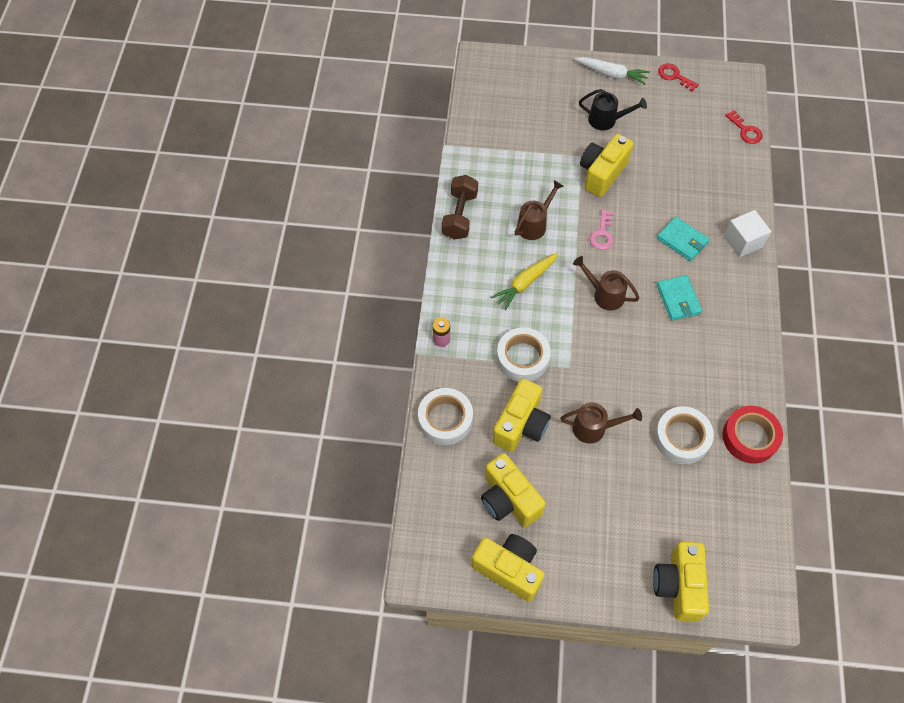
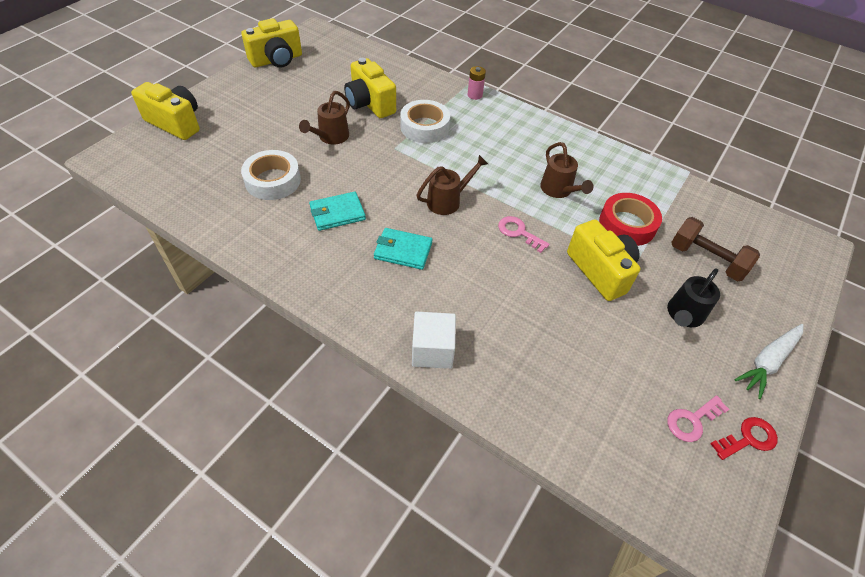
camera: 115 degrees right, 10 degrees down
white tape [418,388,473,445] -> none
brown dumbbell [442,175,478,240] -> brown dumbbell moved to [671,217,760,281]
yellow camera [481,453,546,527] -> none
yellow carrot [491,252,558,311] -> none
turquoise wallet [657,217,710,261] -> turquoise wallet moved to [309,192,366,231]
red tape [722,406,783,464] -> red tape moved to [599,193,662,246]
red key [725,110,763,144] -> none
none -> pink key [667,395,729,442]

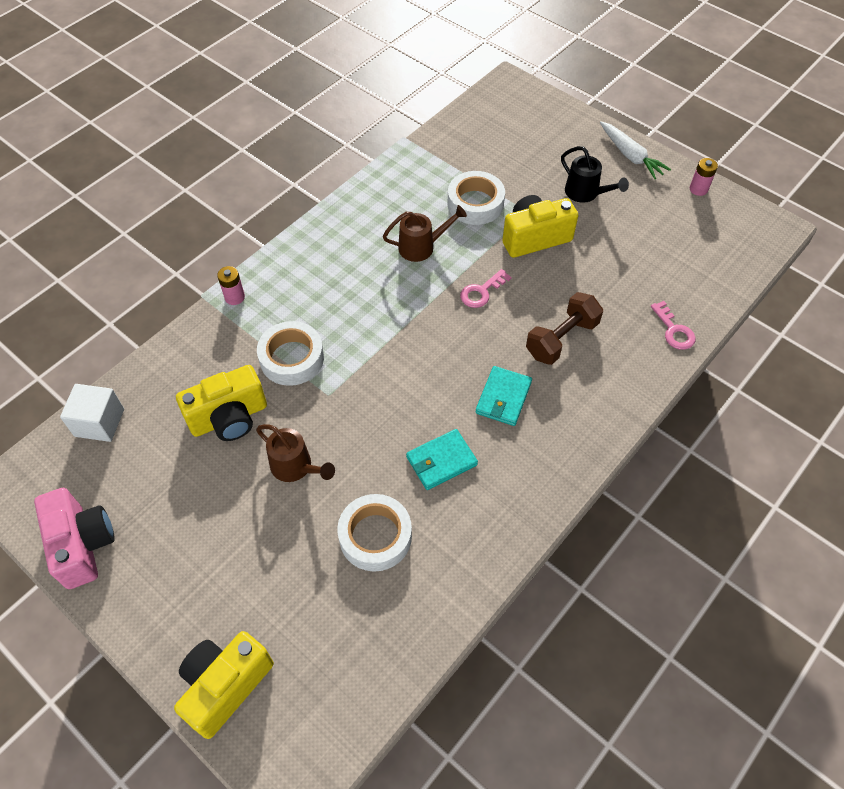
camera: 80 degrees left, 5 degrees up
yellow camera [241,18,302,68] -> pink camera [34,488,114,589]
turquoise wallet [309,192,366,231] -> turquoise wallet turned 75 degrees clockwise [406,429,478,490]
white cube [412,311,456,369] -> white cube moved to [60,384,124,442]
brown watering can [417,155,488,215] -> none
red tape [599,193,662,246] -> white tape [447,171,505,225]
pink key [667,395,729,442] -> pink key moved to [651,301,696,350]
brown dumbbell [671,217,760,281] -> brown dumbbell moved to [526,292,603,365]
red key [710,417,778,460] -> pink battery [690,158,718,196]

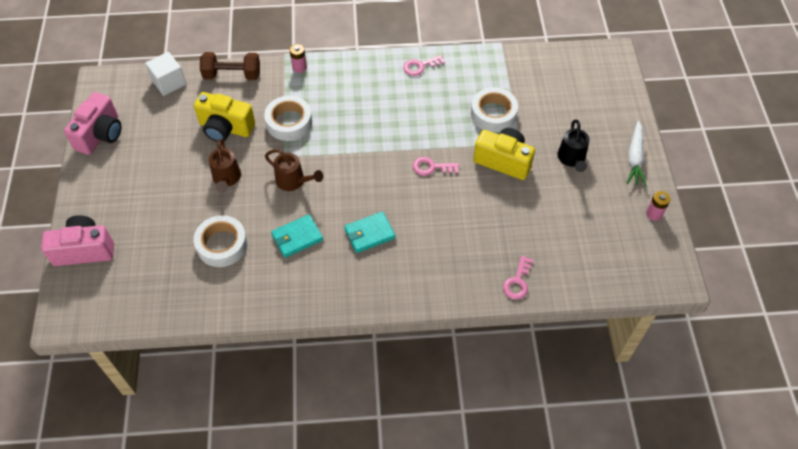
camera: 45 degrees right, 0 degrees up
yellow camera [174,631,274,739] -> pink camera [41,215,114,266]
brown watering can [383,205,467,262] -> brown watering can moved to [265,149,323,191]
turquoise wallet [406,429,478,490] -> turquoise wallet turned 45 degrees counterclockwise [271,214,323,258]
brown dumbbell [526,292,603,365] -> brown dumbbell moved to [200,52,260,80]
none -> pink key [403,55,445,76]

